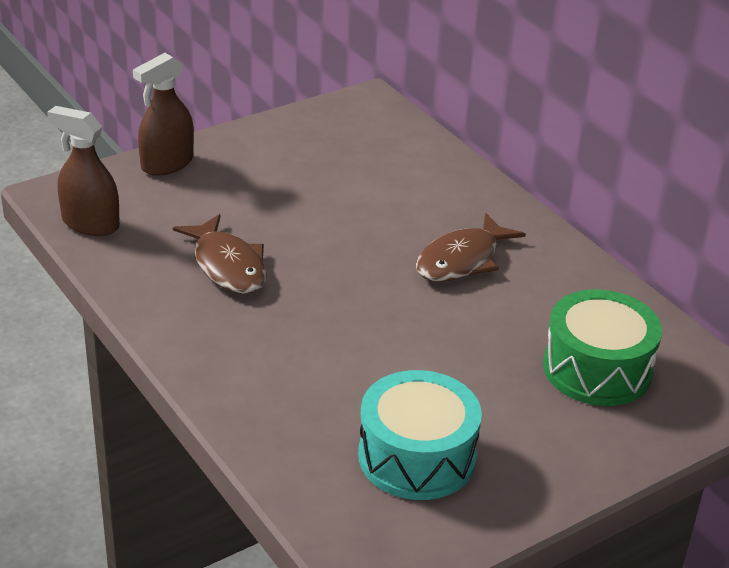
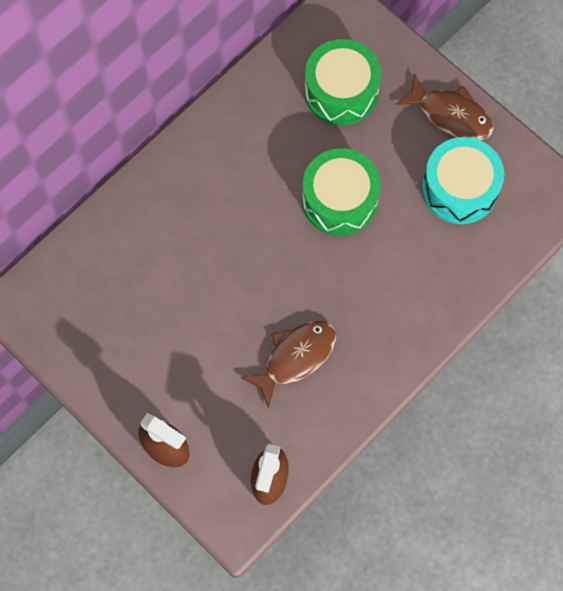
camera: 100 degrees left, 35 degrees up
brown fish [416,213,526,282] -> brown fish moved to [395,73,494,140]
none -> green drum [302,148,381,236]

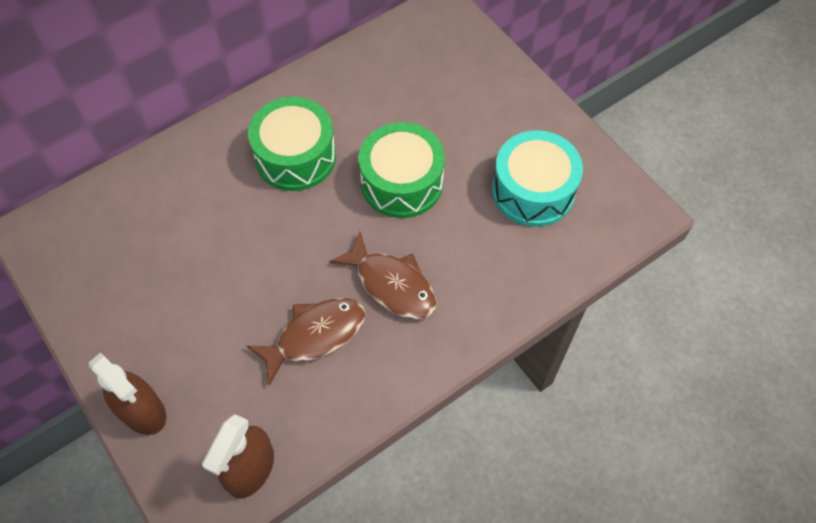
camera: 10 degrees right, 10 degrees down
green drum [304,39,381,125] -> green drum moved to [248,97,336,191]
brown fish [395,73,494,140] -> brown fish moved to [329,232,437,319]

